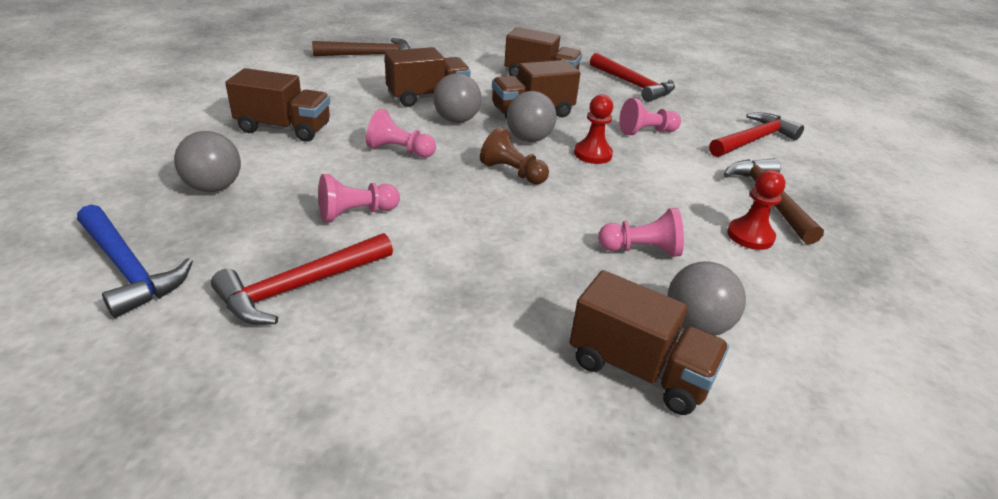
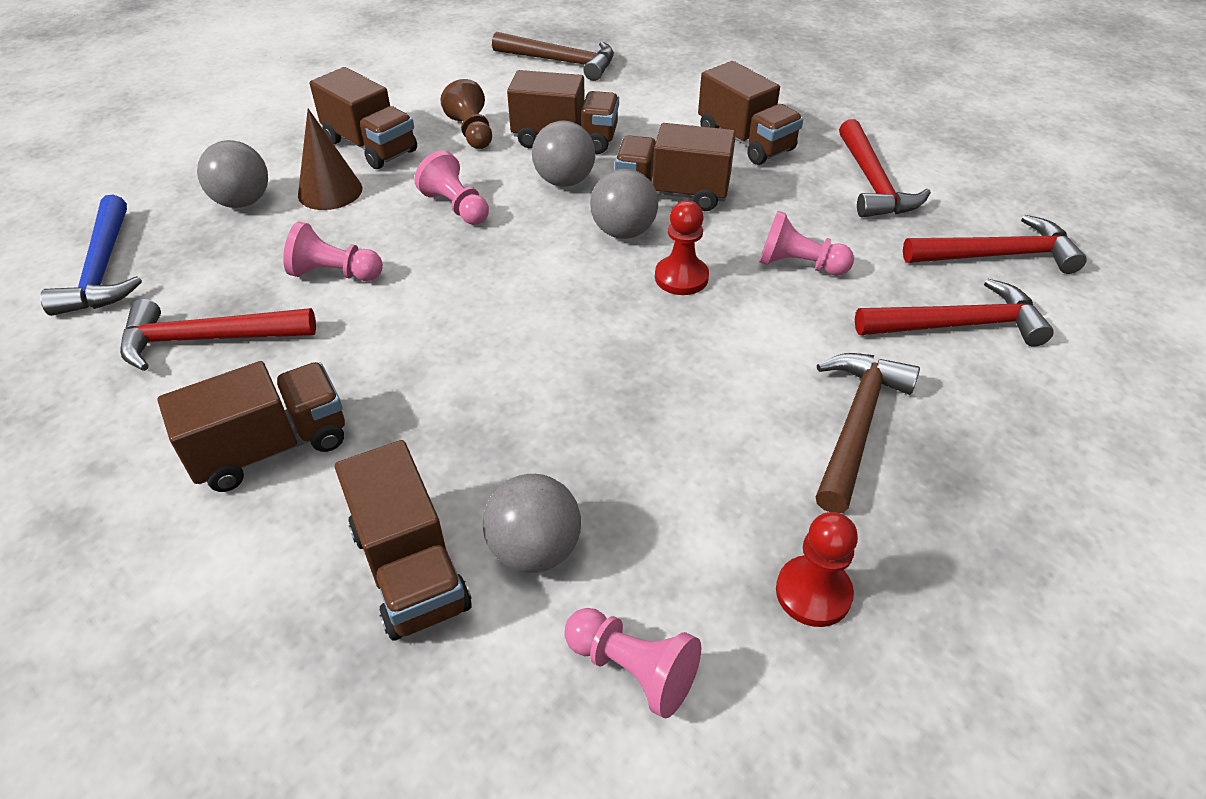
camera: 35 degrees right, 10 degrees up
brown pawn [480,127,549,184] -> brown pawn moved to [440,79,492,149]
pink pawn [598,208,684,257] -> pink pawn moved to [564,608,701,719]
red pawn [727,170,785,250] -> red pawn moved to [776,512,858,627]
none -> brown truck [157,361,345,492]
none -> brown cone [298,108,362,210]
none -> red hammer [903,215,1087,274]

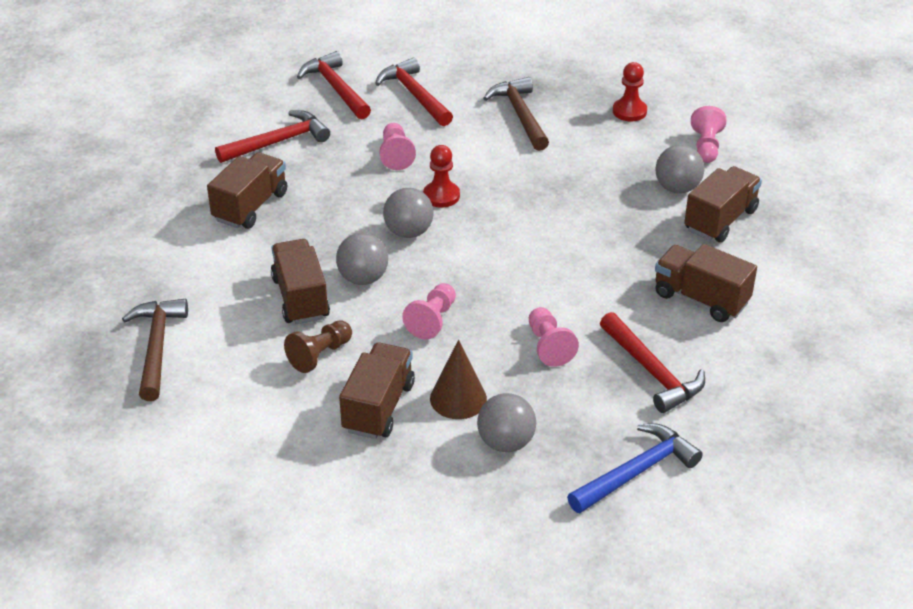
camera: 115 degrees left, 5 degrees down
brown truck [615,123,736,211] -> none
brown hammer [816,353,920,513] -> brown hammer turned 75 degrees clockwise [483,77,549,151]

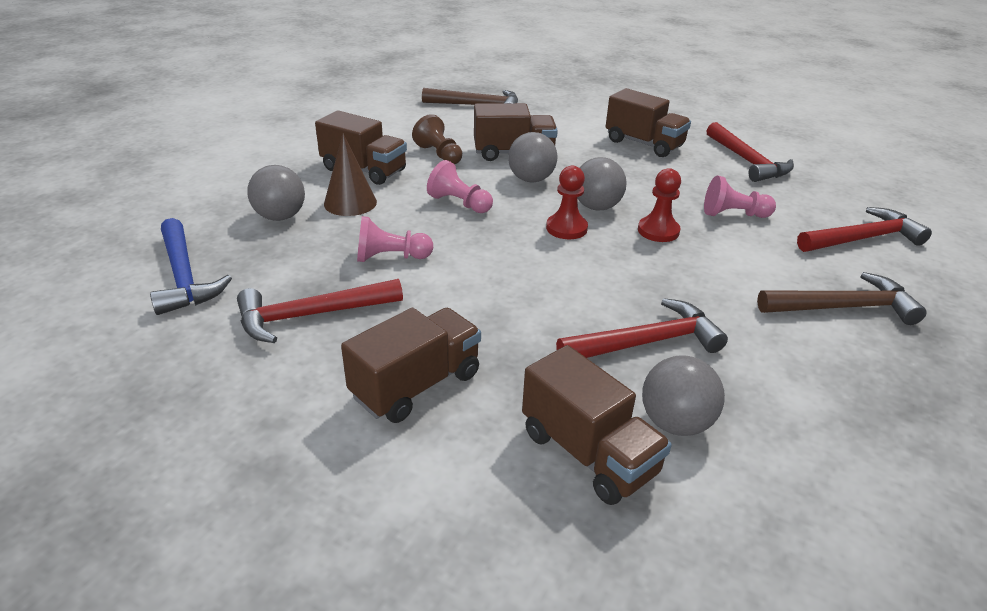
camera: 100 degrees right, 5 degrees down
red hammer [297,51,371,119] -> red hammer moved to [556,298,728,358]
red pawn [613,62,647,121] -> red pawn moved to [546,166,588,239]
pink pawn [691,106,726,163] -> none

